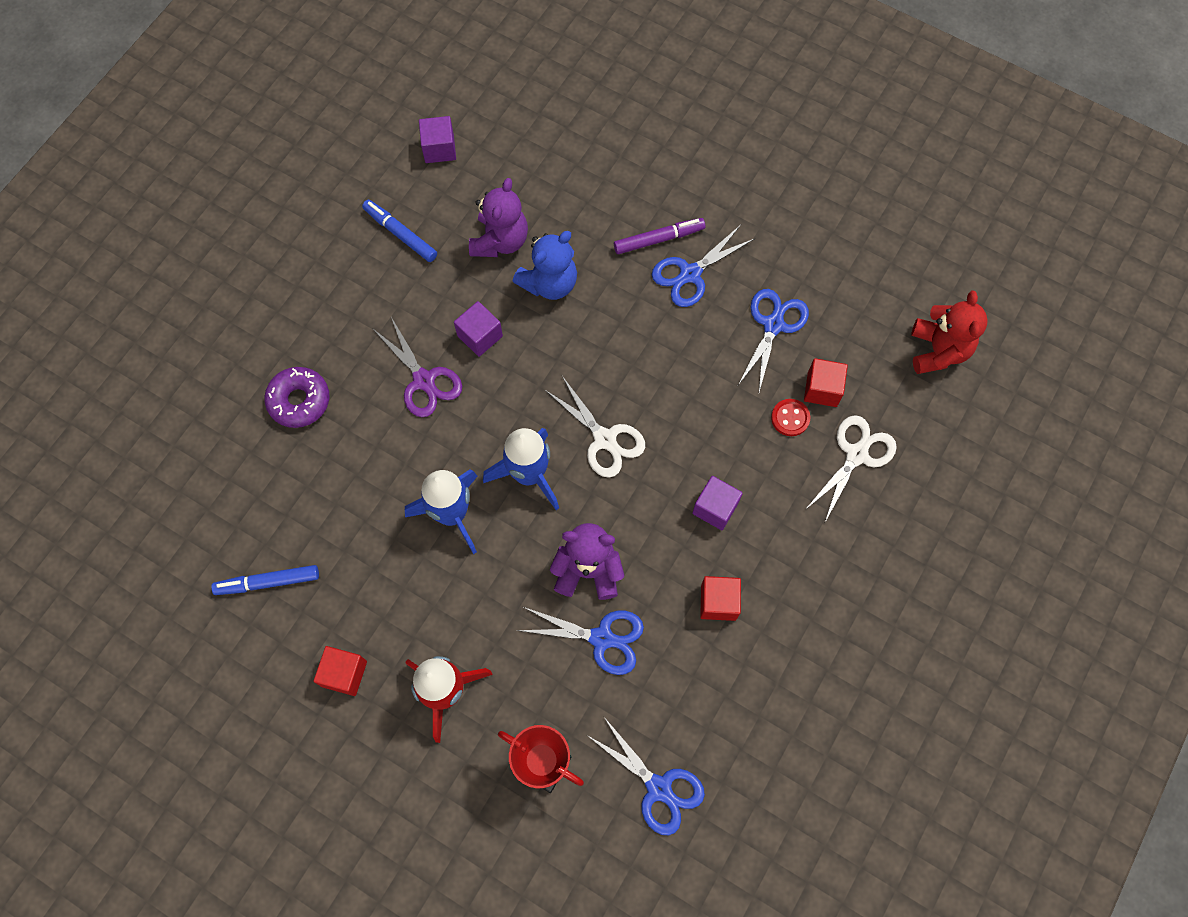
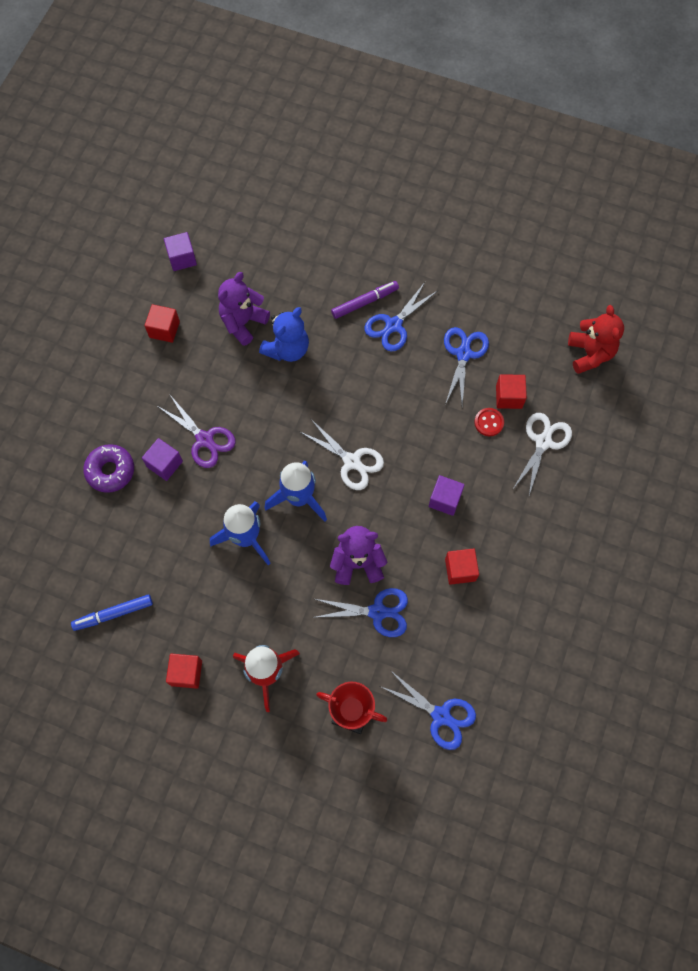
camera: 10 degrees left, 0 degrees up
blue marker [362,200,437,262] -> red cube [145,304,180,343]
purple cube [454,301,503,357] -> purple cube moved to [142,438,183,481]
purple teddy bear [469,178,528,257] -> purple teddy bear turned 150 degrees counterclockwise [218,272,270,346]

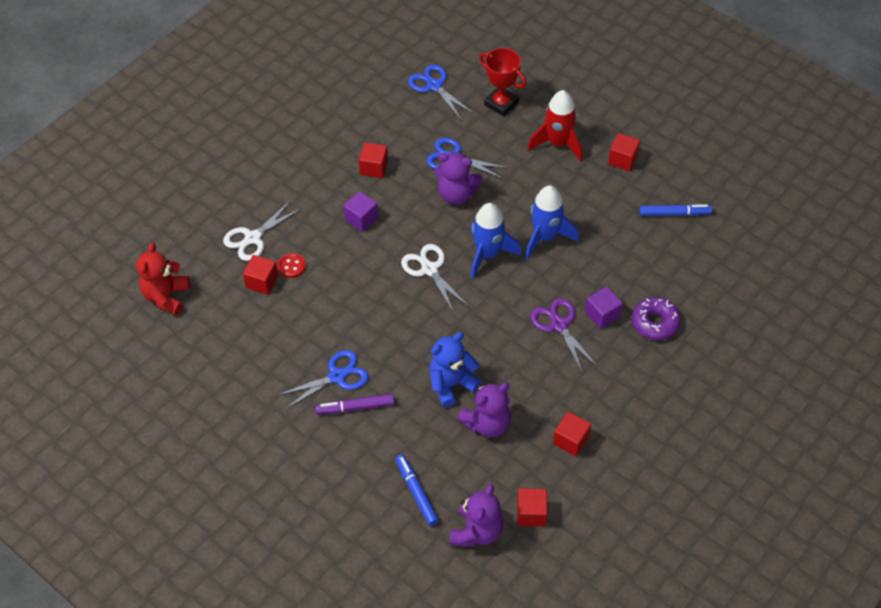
camera: 160 degrees left, 15 degrees down
purple cube [164,232,197,271] -> red cube [518,488,547,527]
blue scissors [444,327,489,405] -> none
none -> blue marker [396,454,439,526]
none -> purple teddy bear [450,484,503,547]

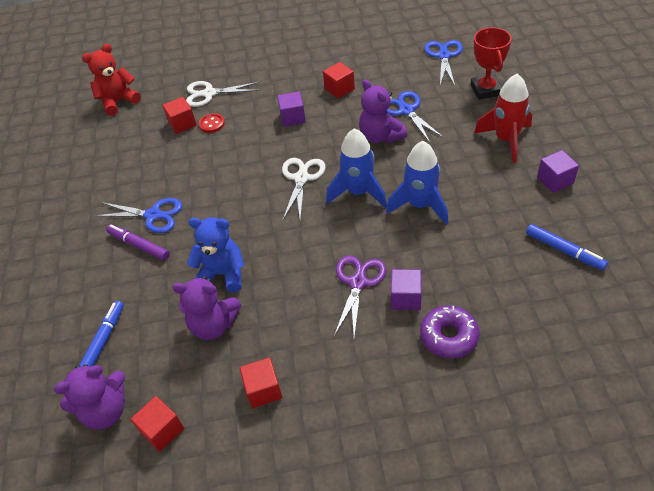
camera: 45 degrees right, 5 degrees down
red cube [608,133,640,171] -> purple cube [537,150,579,193]

